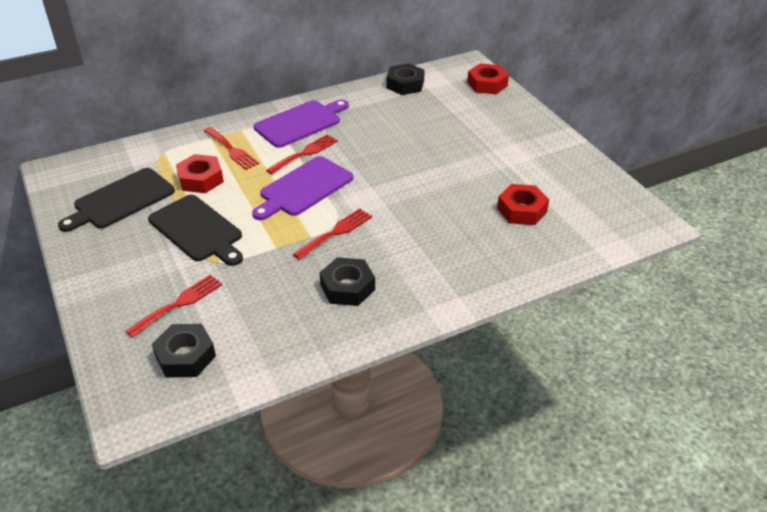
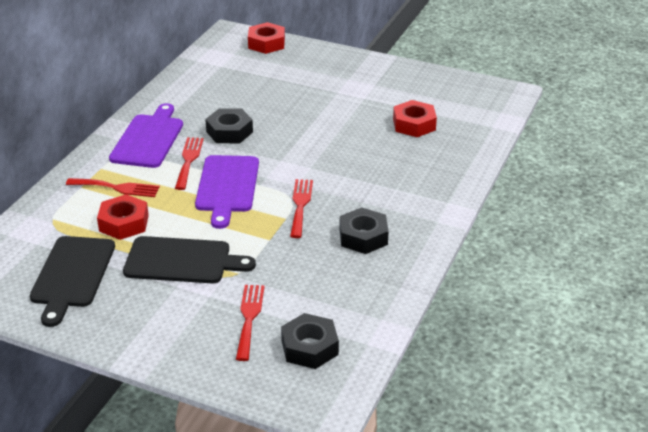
camera: 40 degrees left, 5 degrees down
black nut [386,63,425,95] -> black nut moved to [205,108,253,143]

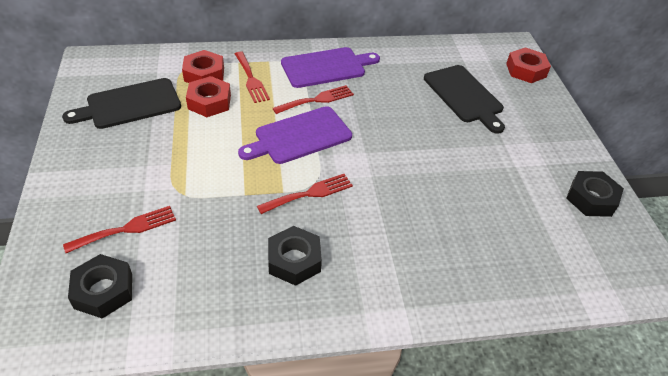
camera: 55 degrees right, 10 degrees up
black cutting board [123,236,256,283] -> black cutting board moved to [424,65,505,134]
black nut [205,108,253,143] -> black nut moved to [566,171,624,217]
red nut [393,100,437,137] -> red nut moved to [182,50,224,83]

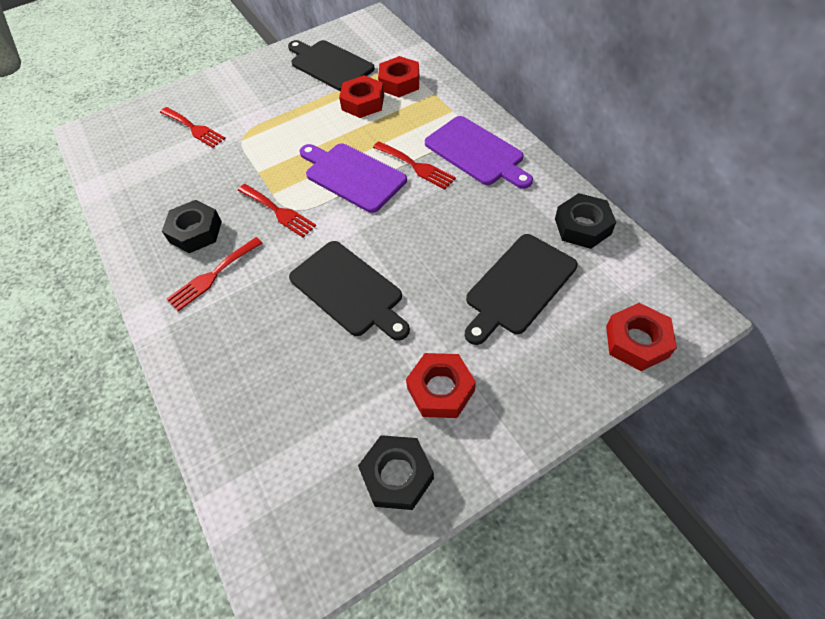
camera: 75 degrees right, 10 degrees up
black nut [68,254,132,319] -> black nut moved to [555,193,616,249]
red fork [235,52,270,103] -> red fork moved to [167,237,263,311]
none -> black cutting board [289,241,410,341]
none -> red nut [406,353,476,418]

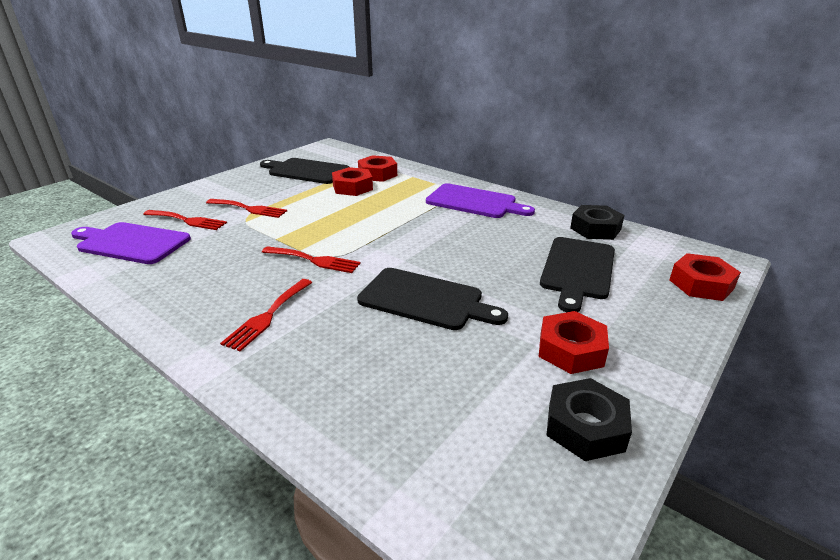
camera: 25 degrees left, 25 degrees down
black nut [162,200,222,253] -> none
purple cutting board [299,143,407,213] -> purple cutting board moved to [71,222,191,264]
red fork [373,141,456,189] -> red fork moved to [206,199,287,218]

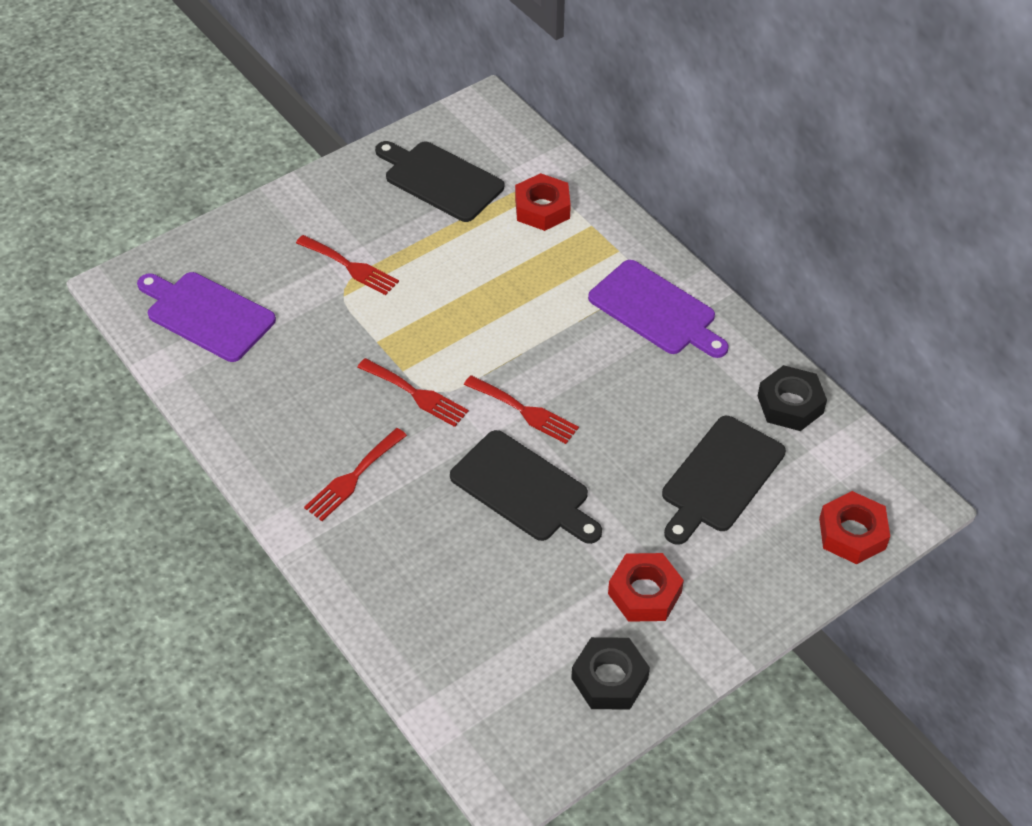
camera: 15 degrees right, 20 degrees up
red fork [143,210,227,230] -> red fork moved to [464,375,579,444]
red nut [332,167,373,196] -> none

